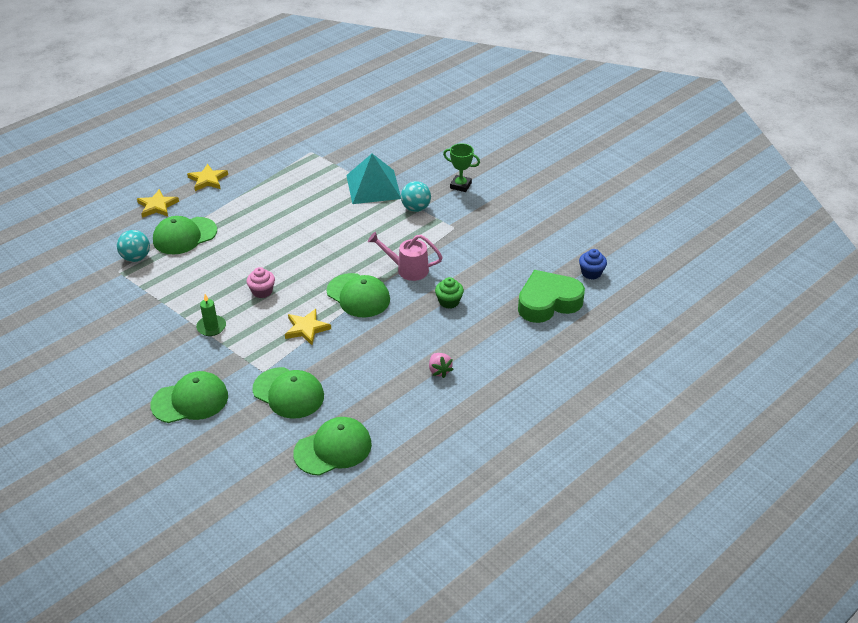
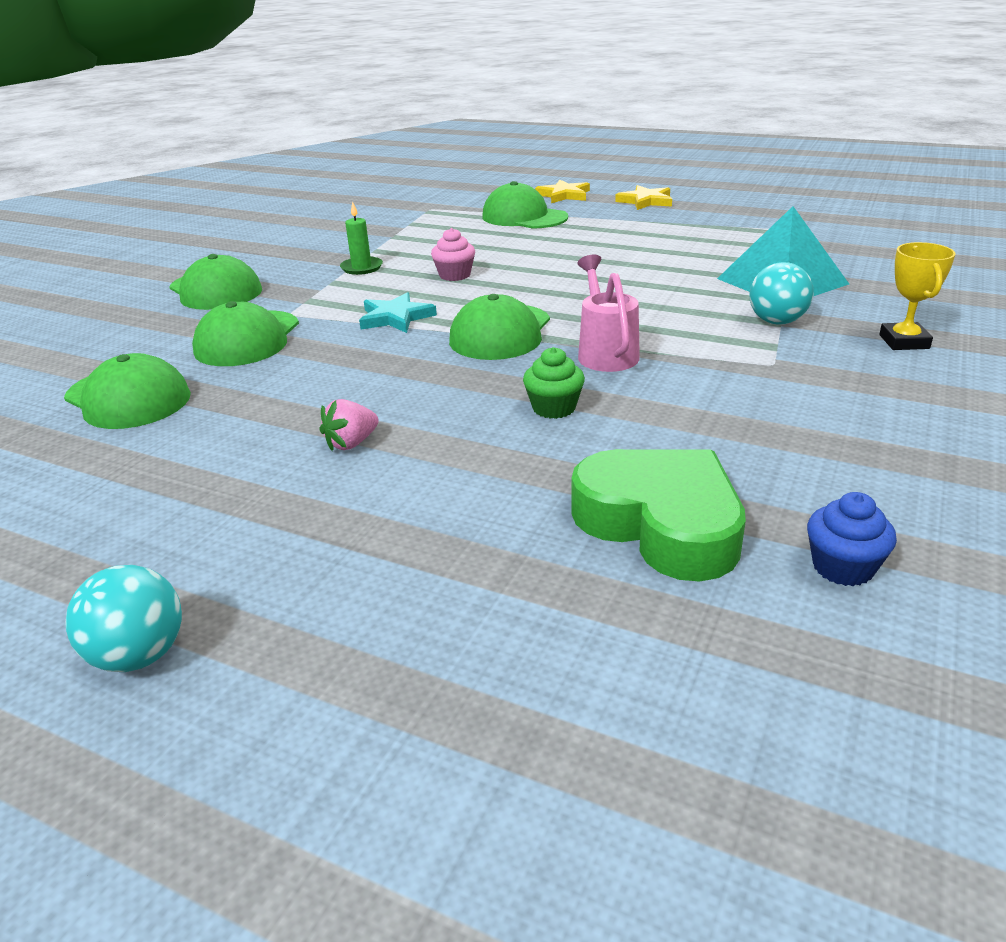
camera: 70 degrees right, 10 degrees down
turquoise ball [117,230,150,262] -> turquoise ball moved to [65,565,182,672]
yellow star [285,309,331,345] -> turquoise star [359,292,437,333]
green trophy [443,143,480,192] -> yellow trophy [879,242,955,350]

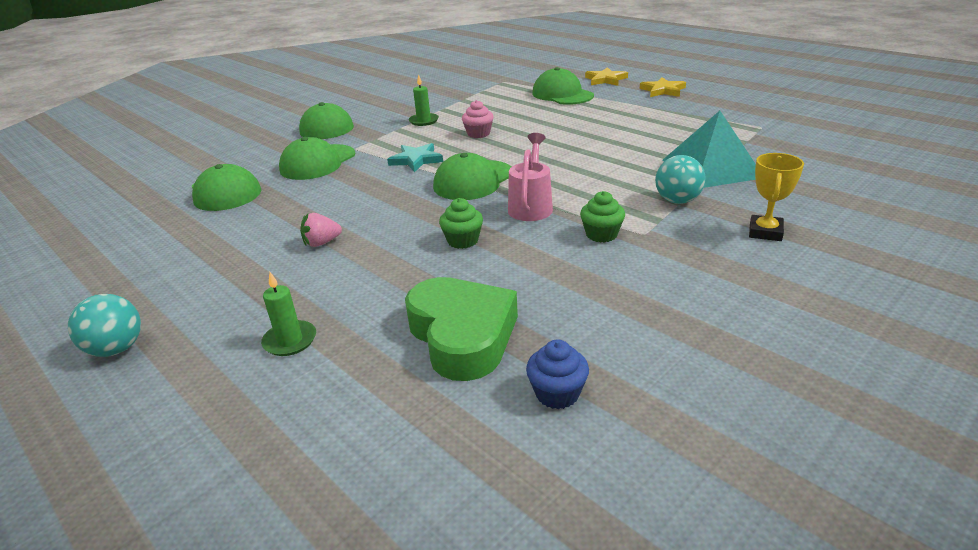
camera: 20 degrees right, 0 degrees up
none -> green candle [261,272,316,356]
none -> green cupcake [580,191,625,243]

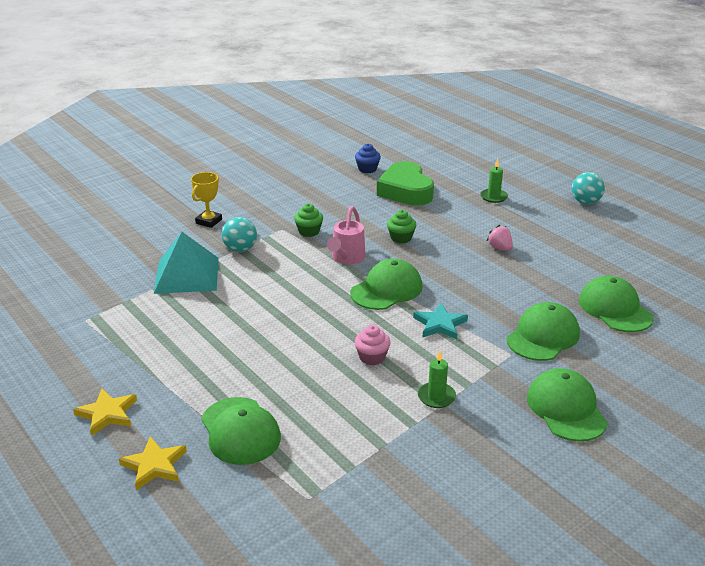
camera: 175 degrees left, 0 degrees up
pink strawberry [300,213,342,247] -> pink strawberry turned 105 degrees counterclockwise [487,225,513,251]

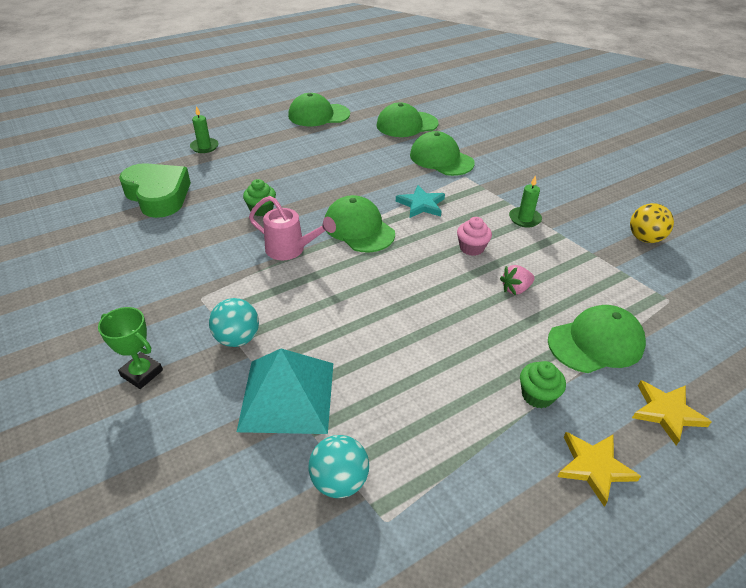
camera: 85 degrees left, 10 degrees up
yellow trophy [191,172,222,228] -> green trophy [98,307,163,389]
green cupcake [294,204,323,237] -> green cupcake moved to [520,361,566,408]
blue cupcake [355,143,381,173] -> none
green heart [377,161,434,206] -> green heart turned 120 degrees counterclockwise [119,163,191,218]
pink strawberry [487,225,513,251] -> pink strawberry moved to [500,265,535,295]
green cap [527,368,608,442] -> green cap moved to [288,93,350,126]
turquoise ball [572,172,605,204] -> turquoise ball moved to [309,435,369,498]
none -> yellow ball [630,203,674,243]

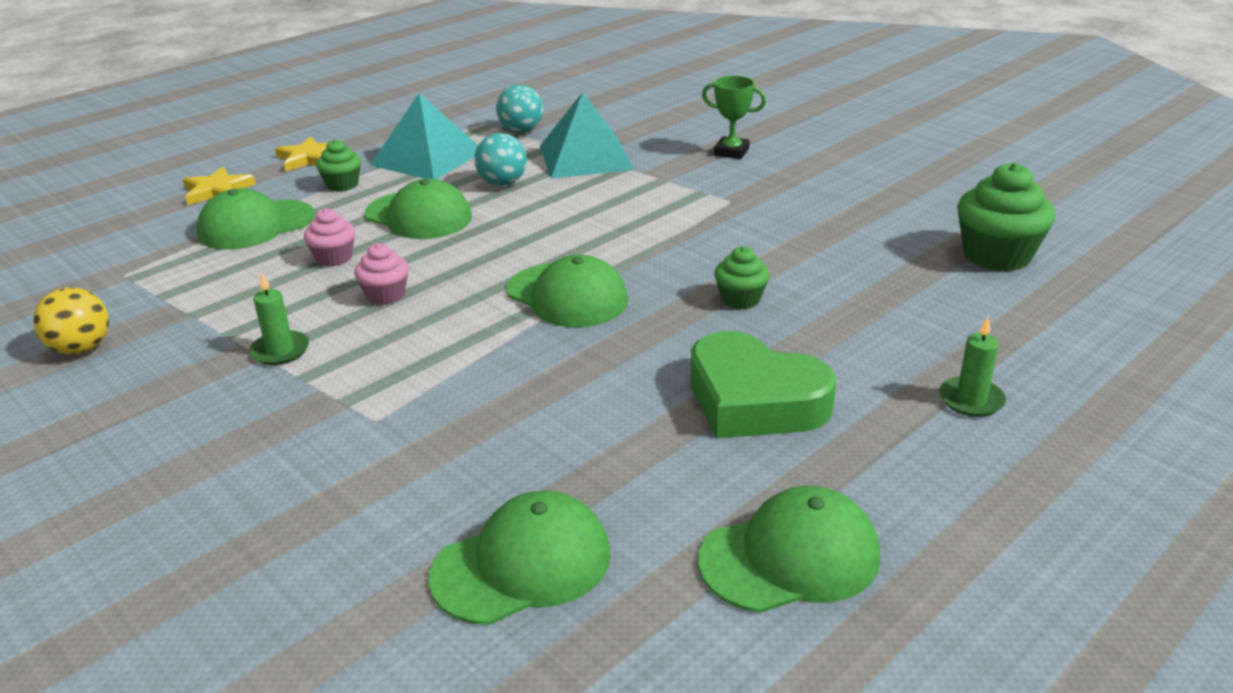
camera: 170 degrees right, 10 degrees down
green heart [119,163,191,218] -> green heart moved to [691,331,836,438]
turquoise ball [209,298,259,347] -> turquoise ball moved to [475,133,527,186]
pink watering can [249,196,336,260] -> none
turquoise star [396,185,445,218] -> none
green cap [410,131,475,176] -> green cap moved to [364,179,472,239]
pink strawberry [500,265,535,295] -> pink cupcake [304,208,355,267]
none -> turquoise pyramid [370,93,478,179]
none -> green cupcake [957,162,1055,271]

